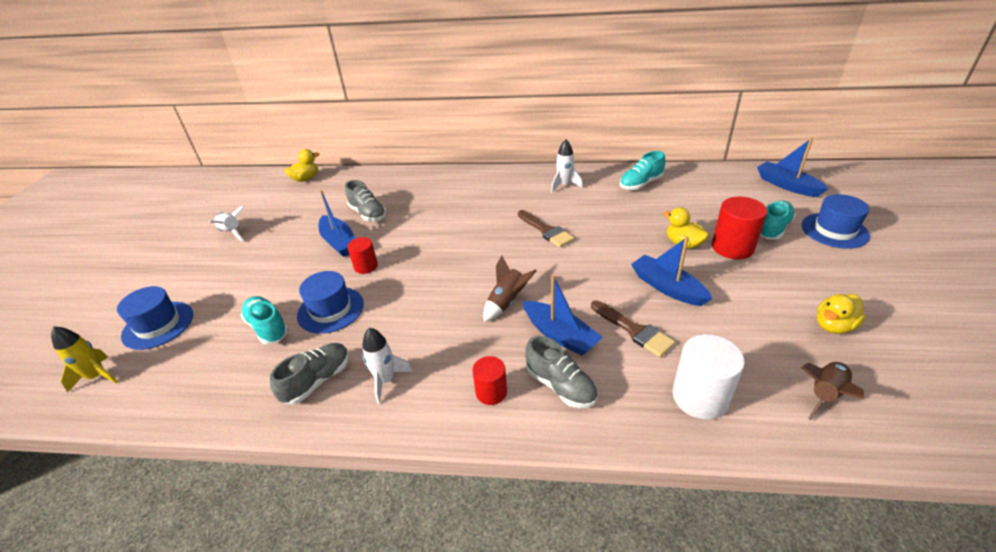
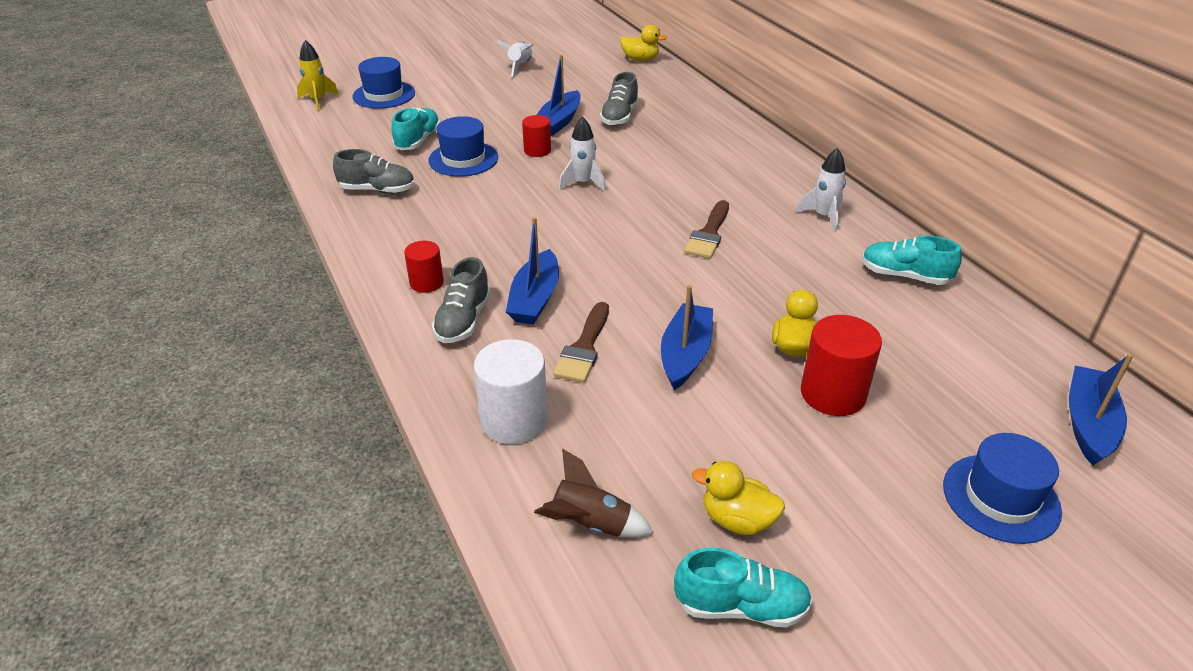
camera: 55 degrees right, 0 degrees up
white rocket [362,328,413,404] -> white rocket moved to [559,117,606,191]
brown rocket [483,255,537,322] -> none
turquoise shoe [760,201,796,240] -> turquoise shoe moved to [674,548,812,628]

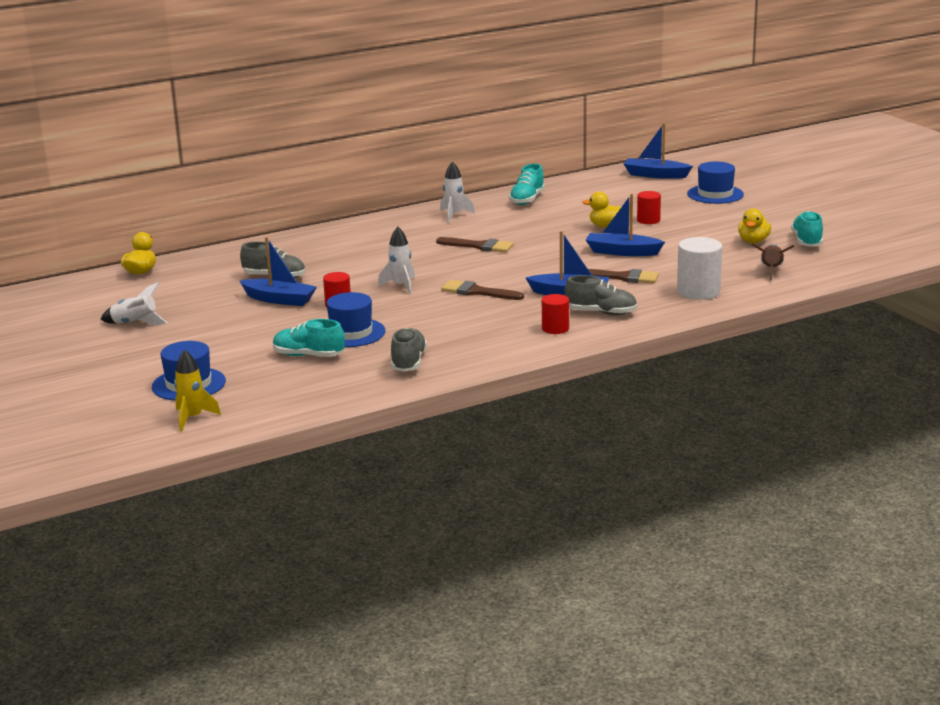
camera: 90 degrees left, 15 degrees down
red cylinder [801,315,882,416] -> red cylinder [637,191,661,224], size x0.61
none -> brown brush [441,280,524,300]

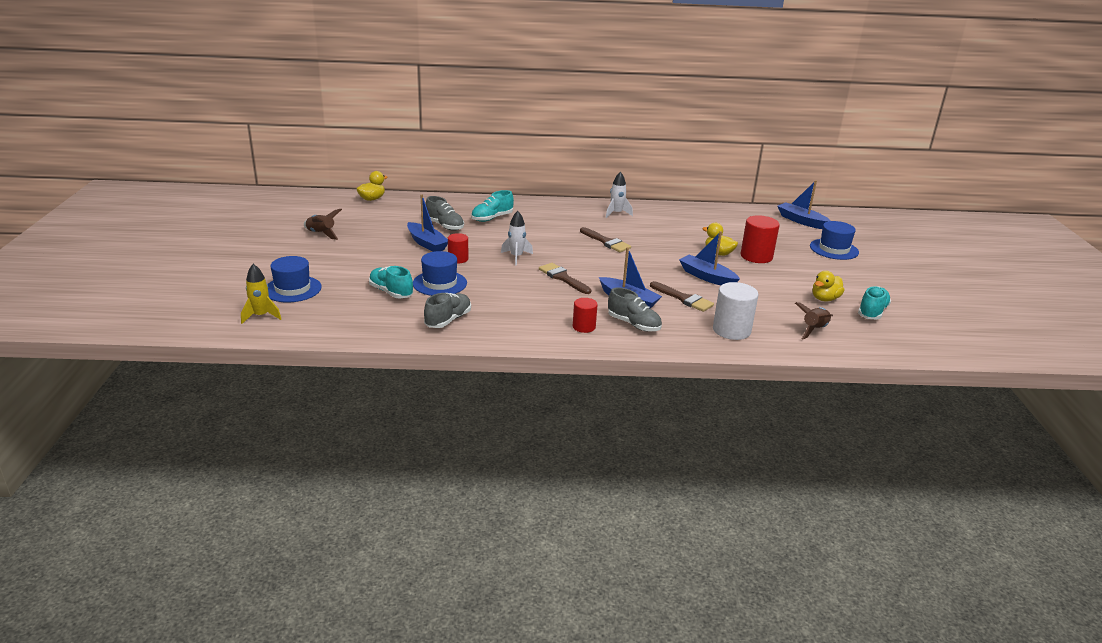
camera: 25 degrees right, 5 degrees up
white rocket [100,282,167,325] -> brown rocket [304,209,342,240]
turquoise shoe [509,164,545,205] -> turquoise shoe moved to [471,190,514,222]
red cylinder [637,191,661,224] -> red cylinder [741,215,780,263], size x1.65

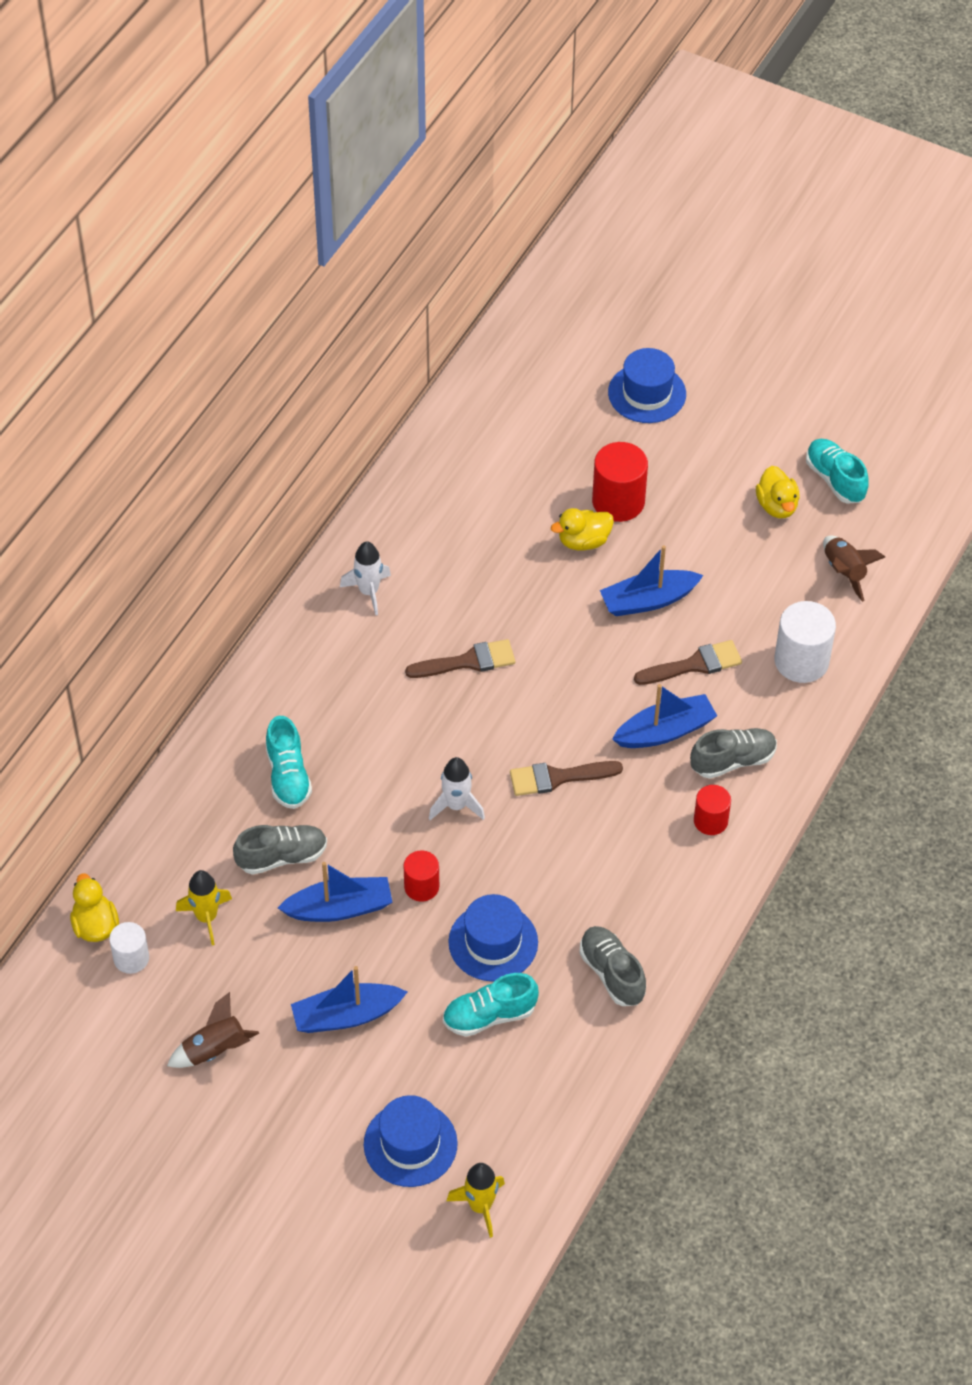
camera: 60 degrees left, 25 degrees up
blue boat [778,180,830,229] -> blue boat moved to [291,966,407,1033]
none -> white cylinder [109,922,149,974]
none -> yellow rocket [176,870,232,945]

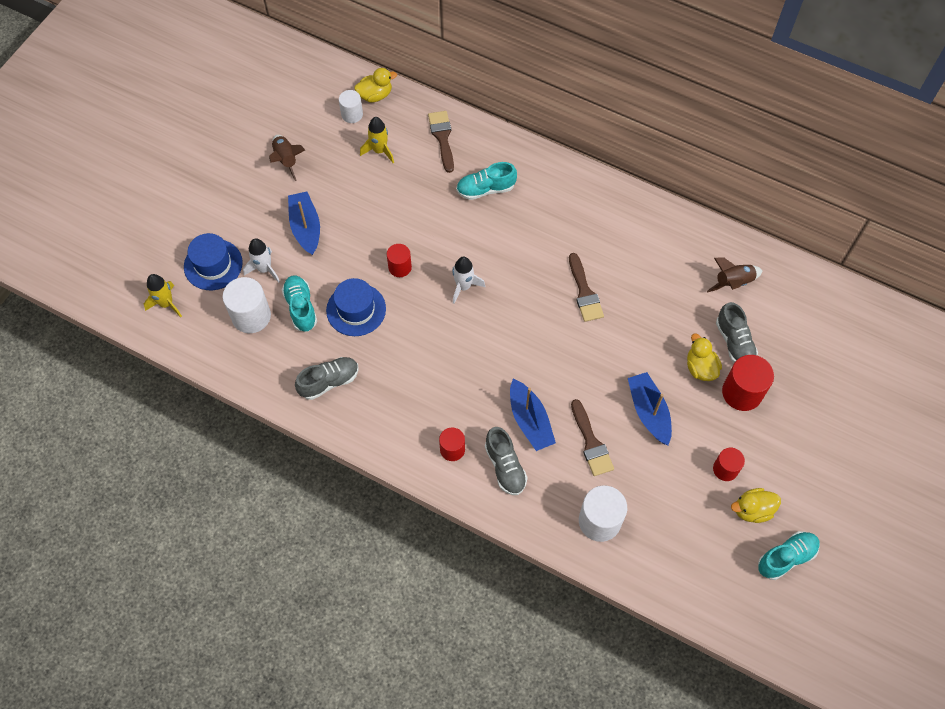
camera: 90 degrees right, 10 degrees up
grey shoe [233,825,327,875] -> grey shoe moved to [716,302,758,363]
blue boat [278,862,393,922] -> none
white rocket [340,541,391,616] -> white rocket moved to [243,238,280,283]
brown brush [510,761,623,796] -> brown brush moved to [428,111,454,173]
blue hat [608,348,686,423] -> none
brown rocket [823,536,885,602] -> brown rocket moved to [707,258,762,292]
none -> white cylinder [223,277,271,333]
none -> red cylinder [713,448,745,481]

